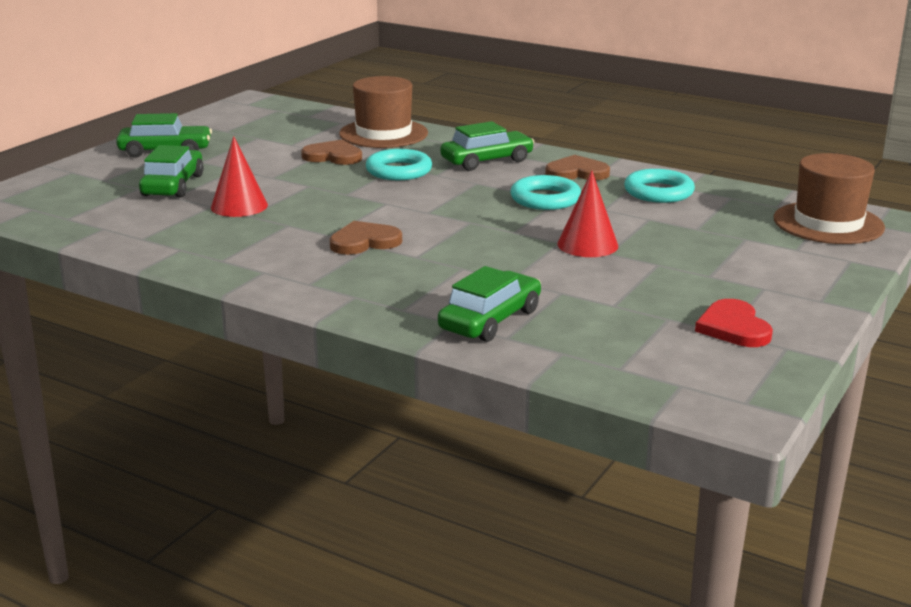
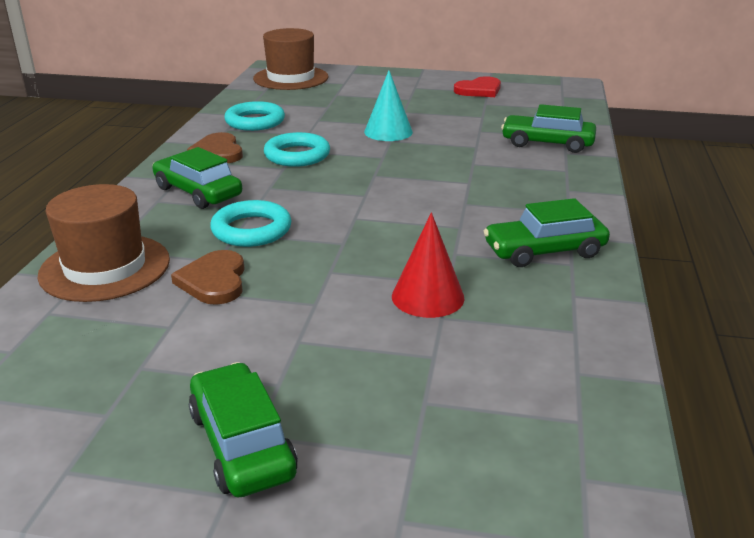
camera: 110 degrees left, 5 degrees up
green car [139,145,204,198] -> green car moved to [483,198,610,267]
brown heart [330,221,402,255] -> none
red cone [557,171,618,257] -> turquoise cone [364,71,413,141]

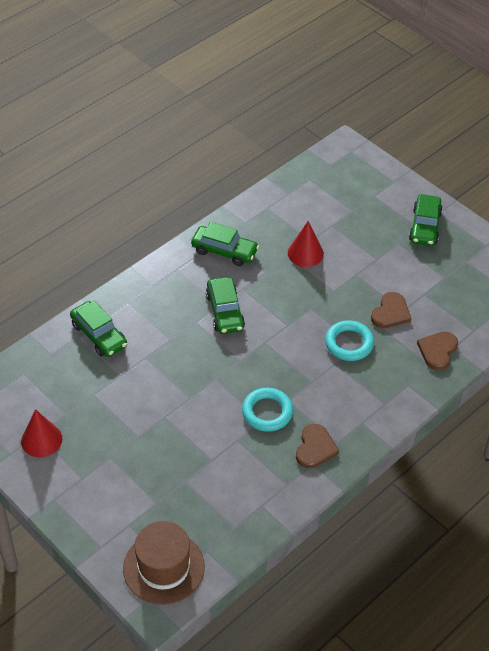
camera: 145 degrees left, 20 degrees up
brown hat [37,184,170,302] -> brown heart [417,331,458,370]
green car [152,147,242,209] -> green car moved to [206,277,245,334]
turquoise ring [224,101,285,131] -> none
turquoise cone [364,71,413,141] -> none
red heart [454,76,501,97] -> red cone [21,409,62,457]

